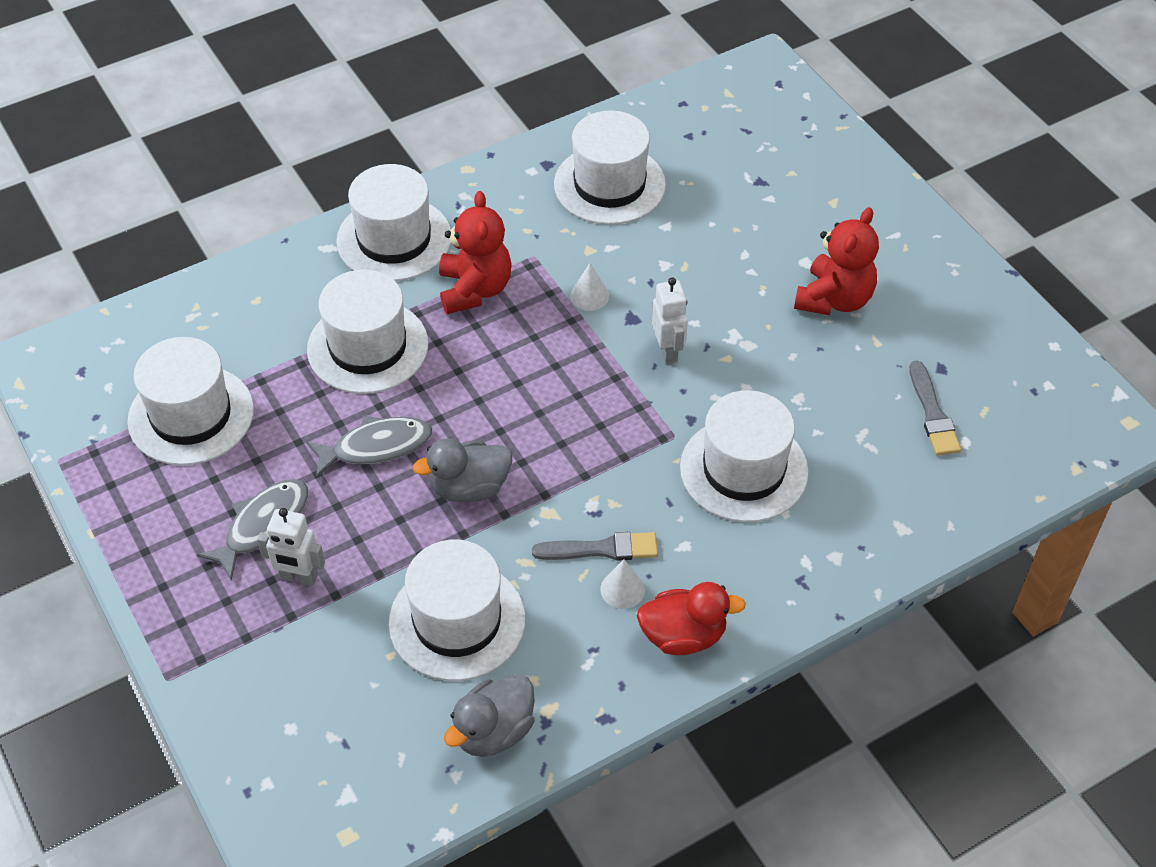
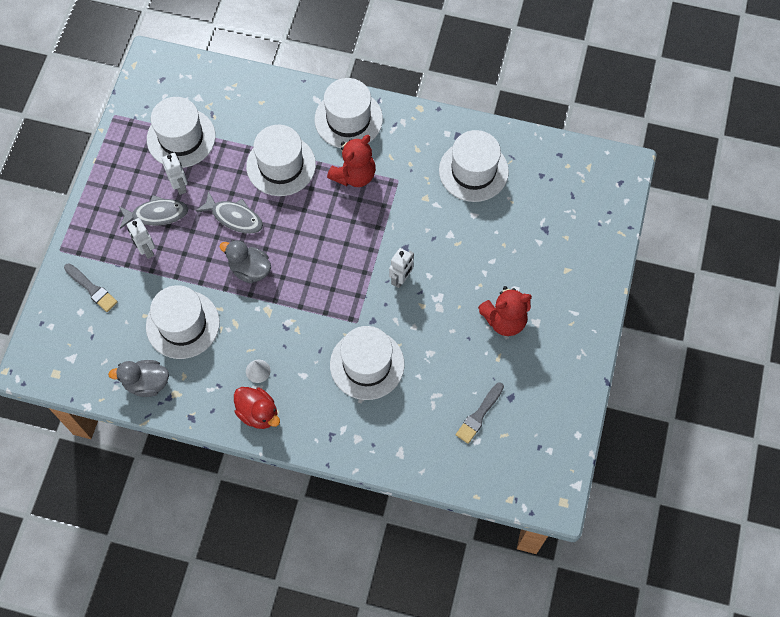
camera: 45 degrees right, 15 degrees up
grey brush [532,532,658,560] -> grey brush moved to [64,263,118,312]
white cone [570,263,609,311] -> none
none -> white robot [162,153,188,195]

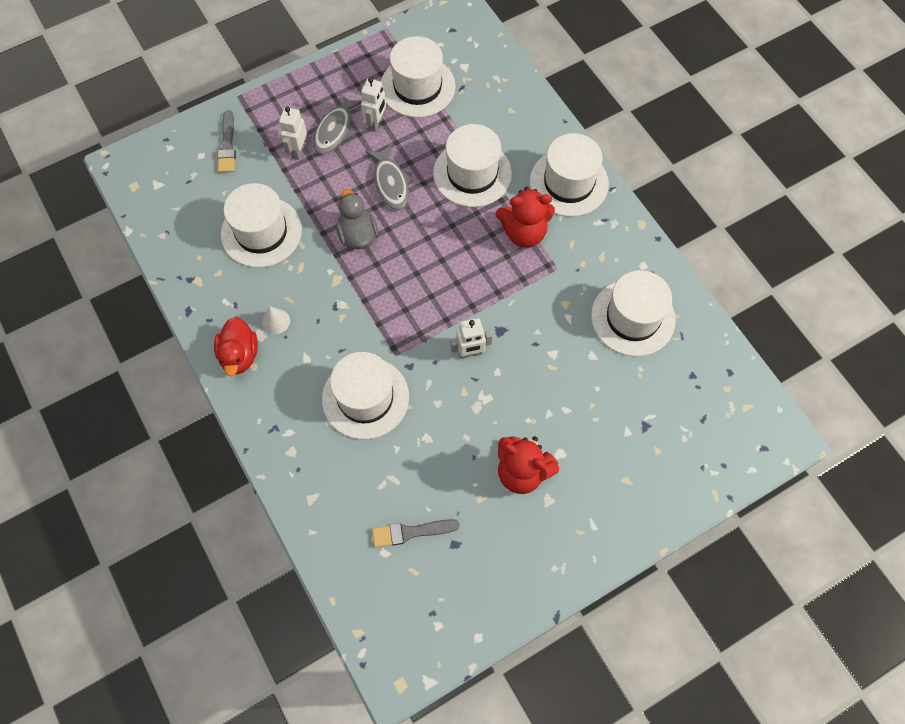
camera: 45 degrees right, 0 degrees up
grey duck [108,360,169,397] -> none
grey fish [119,195,188,229] -> grey fish turned 75 degrees clockwise [313,93,362,154]

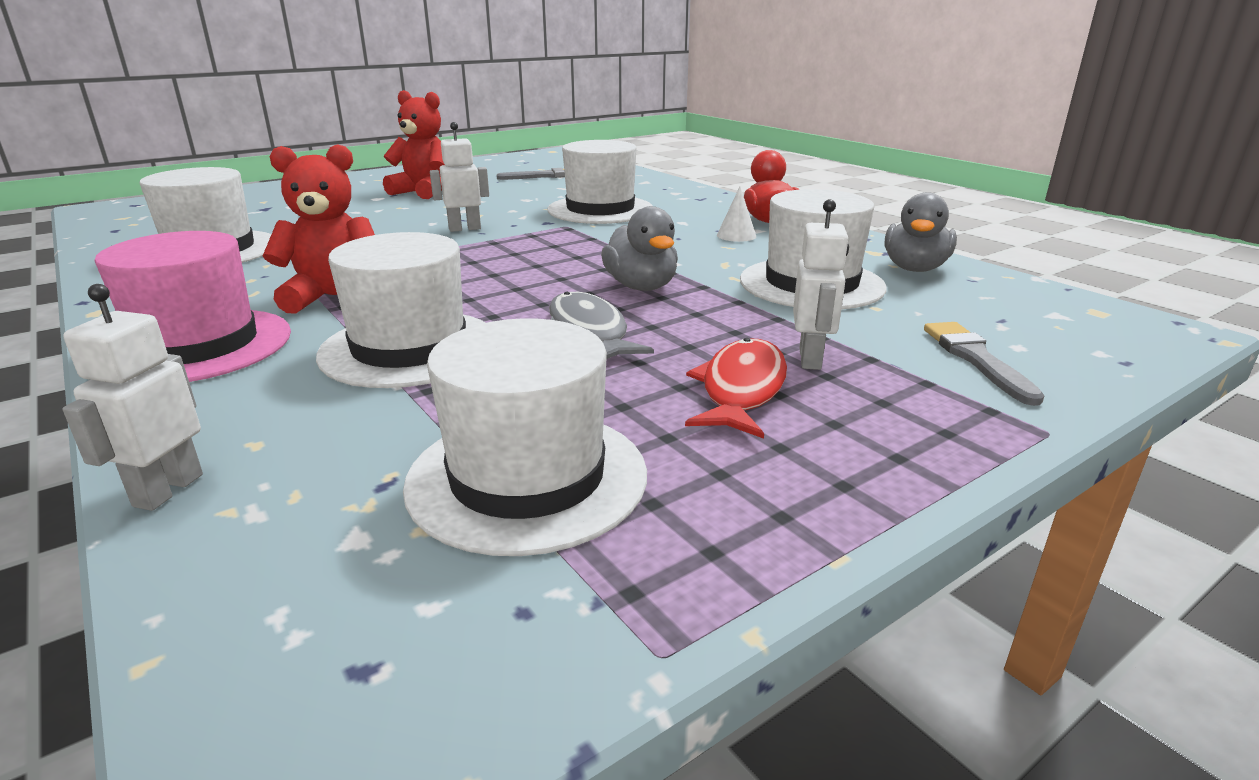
camera: 175 degrees right, 40 degrees down
grey fish [313,93,362,154] -> red fish [685,338,787,439]
white robot [361,77,386,132] -> white robot moved to [63,284,203,511]
white hat [530,133,609,217] -> pink hat [95,231,291,382]
none -> grey duck [884,192,957,272]

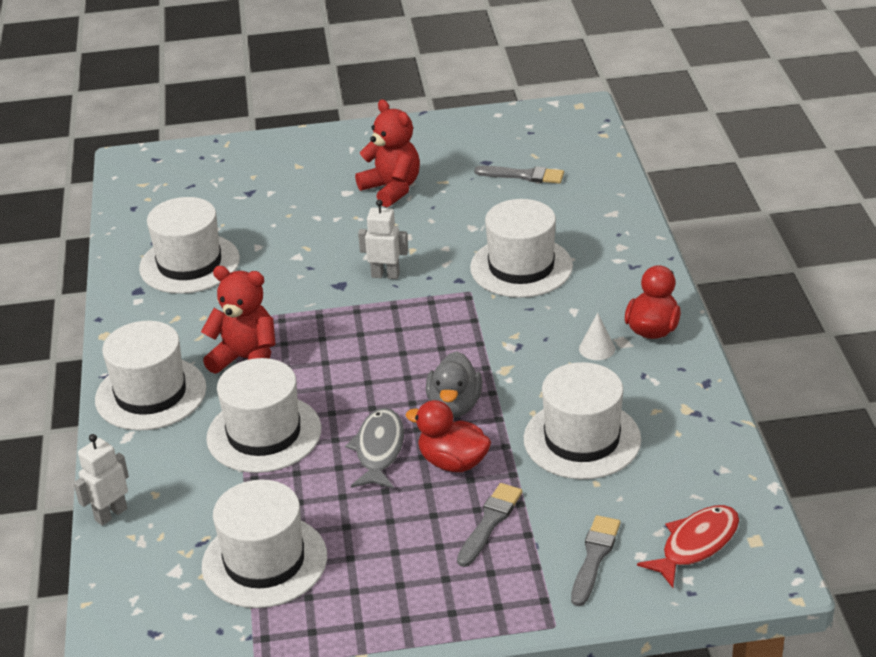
camera: 30 degrees right, 10 degrees up
pink hat [95,231,291,382] -> white hat [95,321,207,430]
red fish [685,338,787,439] -> red fish moved to [637,505,739,588]
white robot [793,199,849,370] -> grey brush [457,483,523,567]
grey duck [884,192,957,272] -> none
none -> red duck [406,400,491,472]

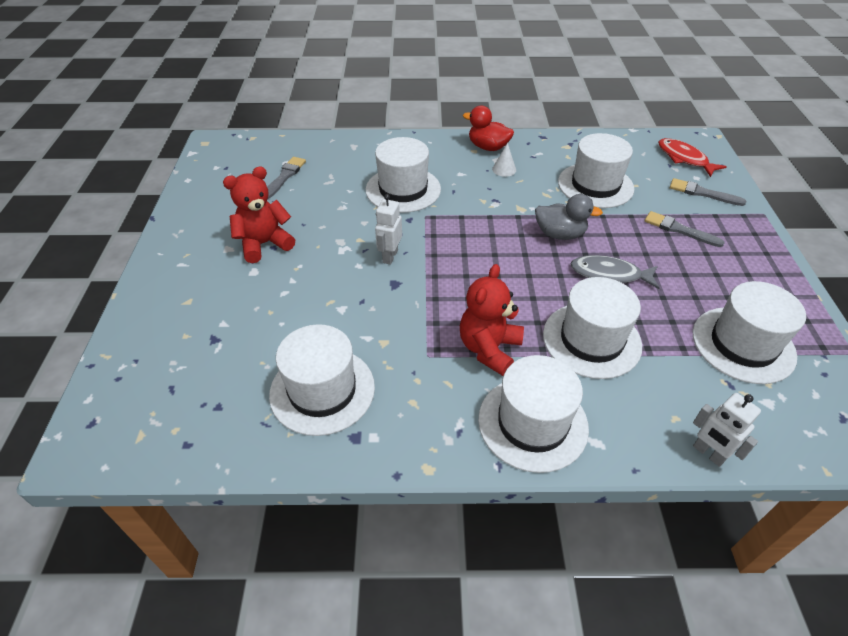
camera: 85 degrees left, 10 degrees up
red duck [406,400,491,472] -> none

